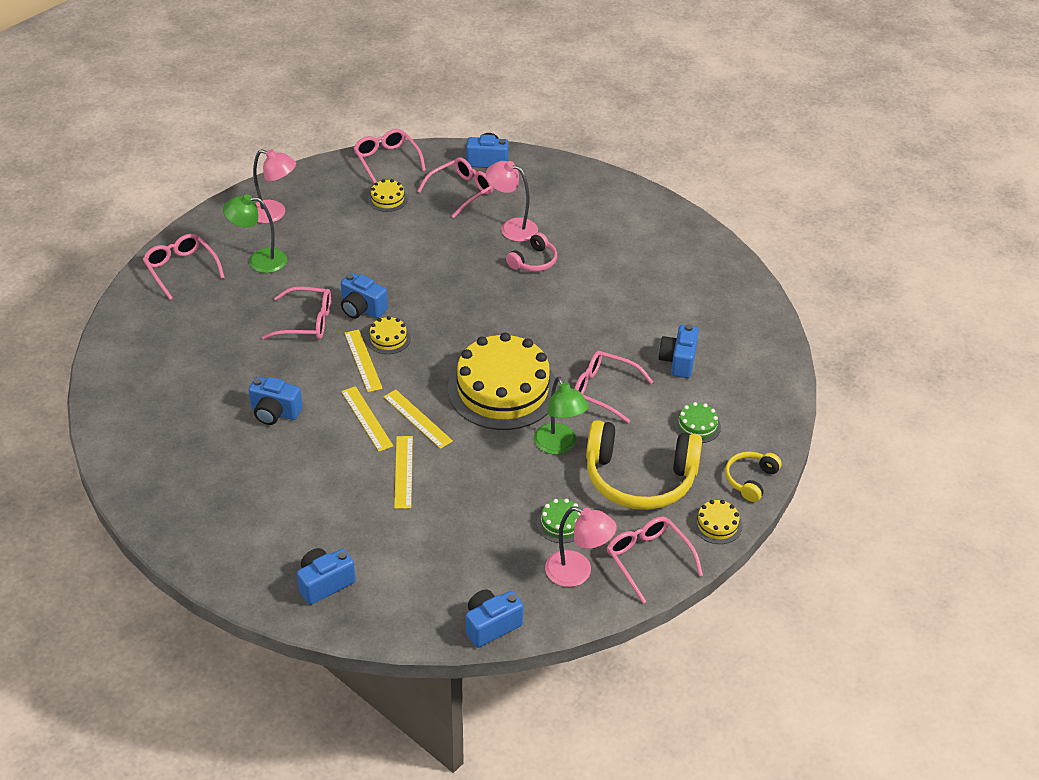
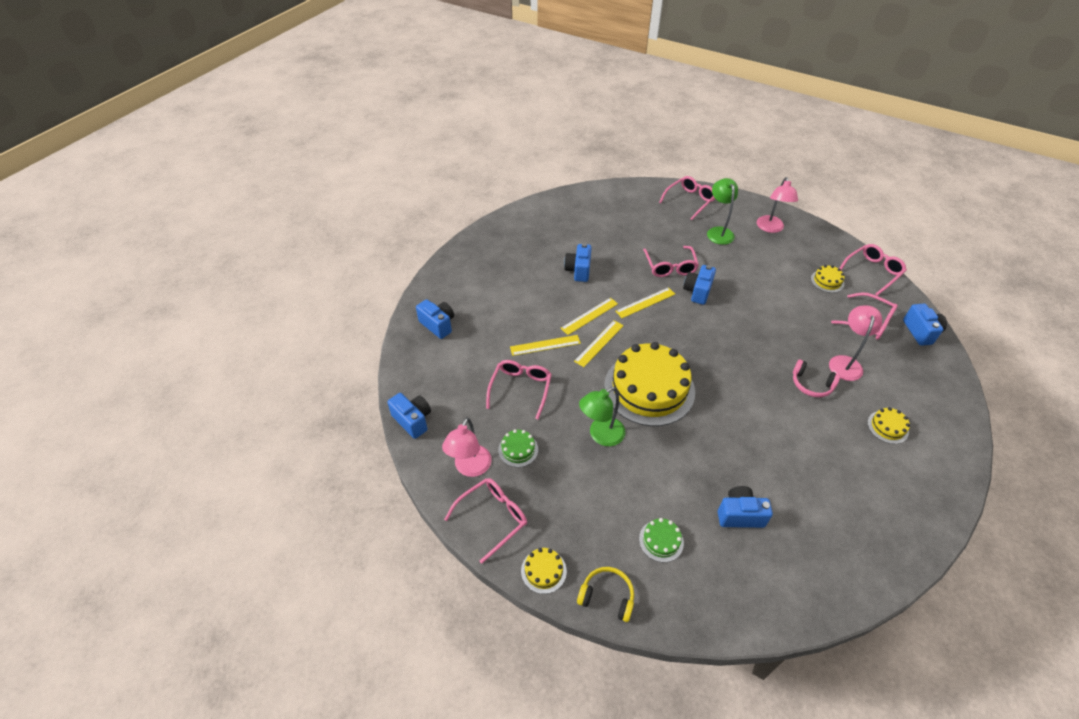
camera: 80 degrees right, 5 degrees up
yellow cake [366,316,411,354] -> yellow cake moved to [867,407,910,444]
pink glasses [574,351,653,423] -> pink glasses moved to [486,360,552,419]
yellow headphones [586,420,702,510] -> none

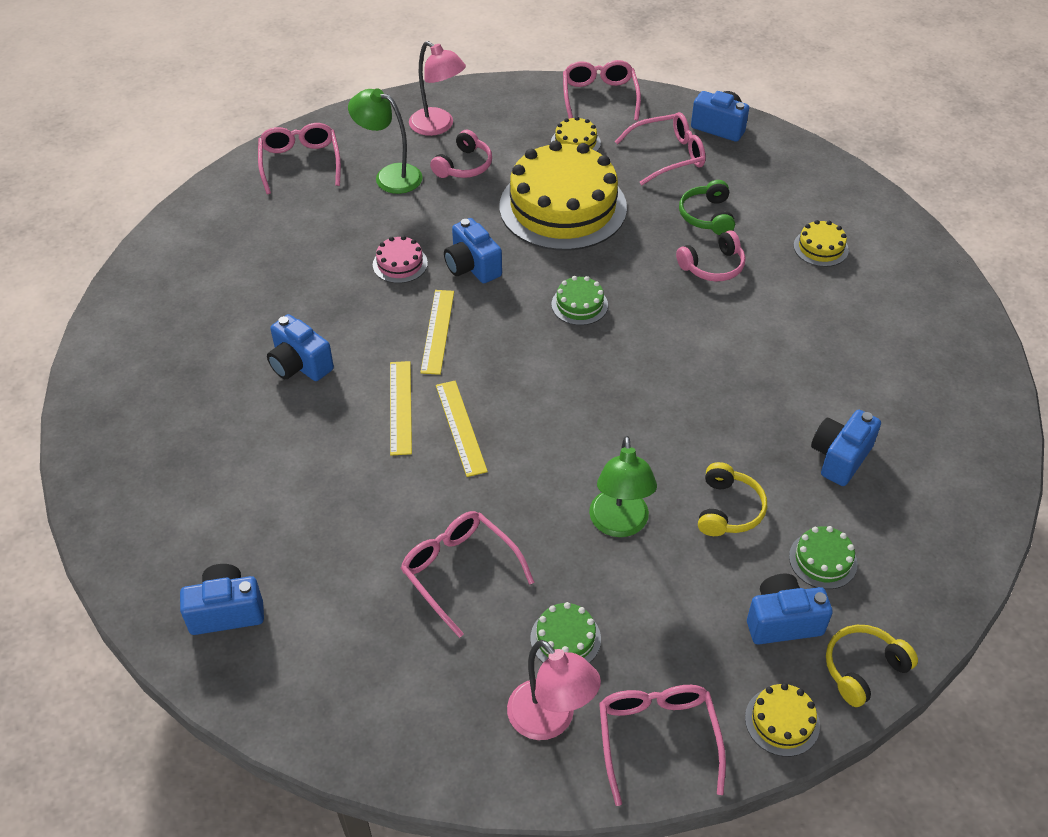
camera: 55 degrees left, 0 degrees up
blue camera [387,393,431,439] -> blue camera moved to [747,573,833,645]
yellow ruler [510,335,581,356] -> none
yellow cake [604,342,695,426] -> yellow cake moved to [499,140,627,251]
pink glasses [643,246,699,277] -> pink cake [373,236,428,283]
pink lamp [829,305,882,381] -> green headphones [679,180,735,235]
none -> pink headphones [430,130,492,178]
none -> green cake [551,276,608,325]
none -> yellow headphones [698,462,767,536]

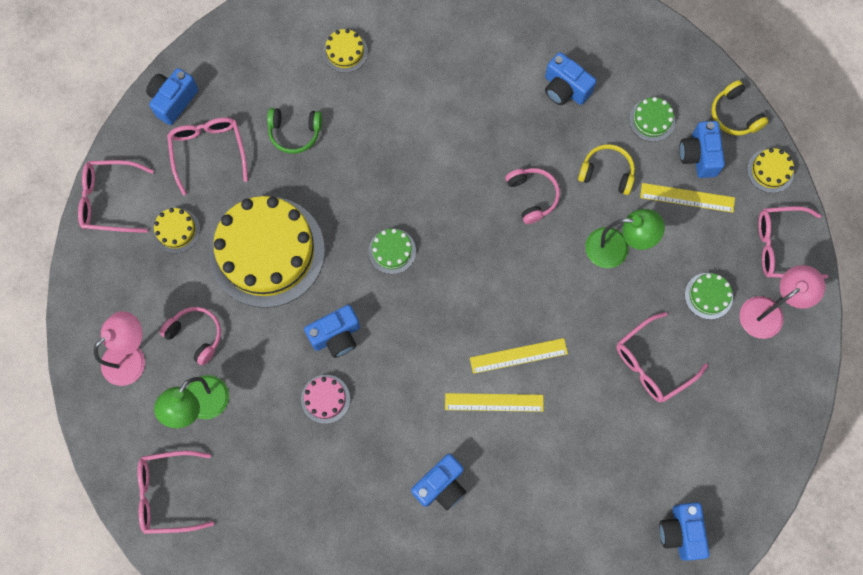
camera: 85 degrees left, 25 degrees up
yellow ruler [420,290,454,375] -> yellow ruler moved to [640,183,735,213]
pink headphones [676,230,745,281] -> pink headphones moved to [505,168,560,224]

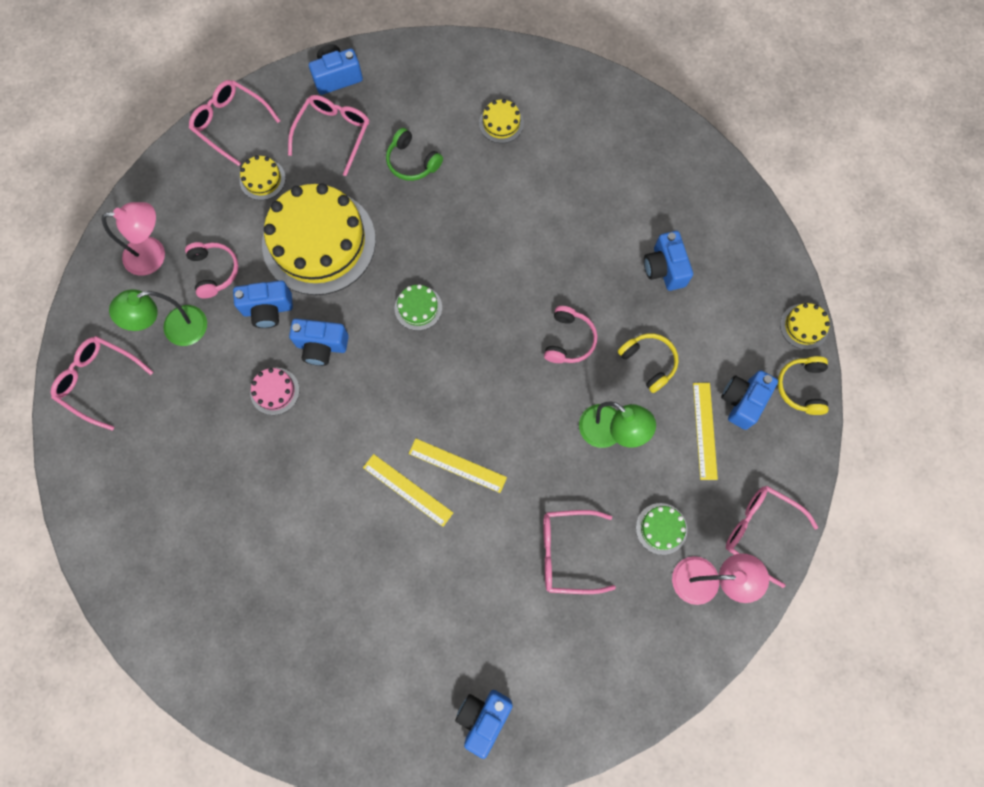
camera: 35 degrees right, 0 degrees up
blue camera [411,454,466,510] -> blue camera moved to [233,280,293,328]
green cake [629,97,675,142] -> none
yellow ruler [640,183,735,213] -> yellow ruler turned 45 degrees clockwise [693,383,718,480]
yellow cake [747,148,794,193] -> yellow cake moved to [780,303,830,350]

